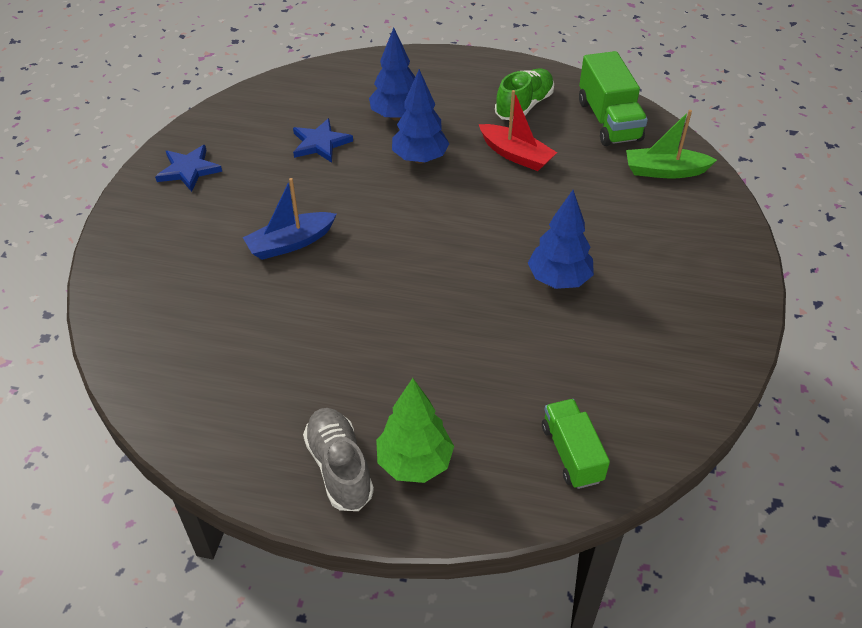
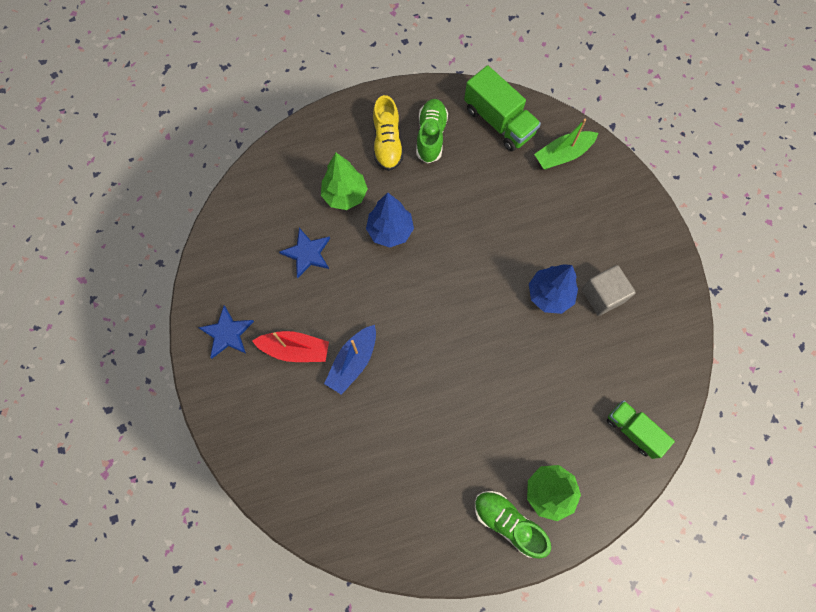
camera: 30 degrees left, 25 degrees up
grey shoe [303,408,374,511] -> green shoe [475,491,551,559]
blue tree [369,28,415,121] -> green tree [321,153,368,210]
red boat [479,90,557,171] -> red boat moved to [252,331,329,362]
none -> yellow shoe [373,95,404,171]
none -> grey cube [582,265,636,316]

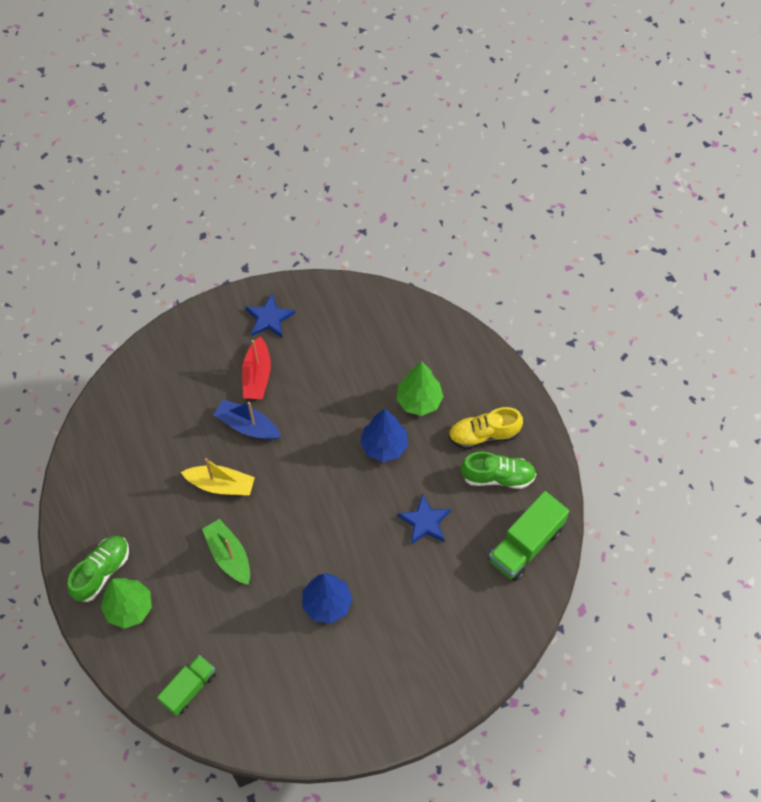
camera: 85 degrees right, 10 degrees down
blue star [279,228,330,278] -> blue star moved to [397,494,451,545]
green boat [534,119,598,170] -> green boat moved to [202,519,250,585]
grey cube [582,265,636,316] -> none
none -> yellow boat [181,458,255,495]

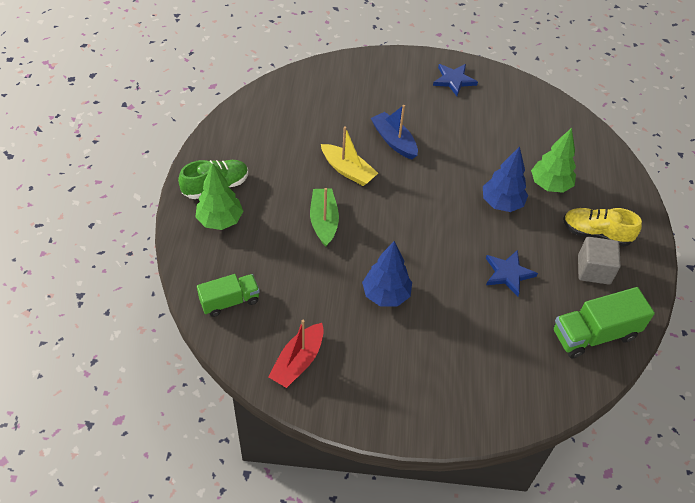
camera: 25 degrees right, 10 degrees down
red boat [242,336,271,399] -> red boat moved to [268,320,324,388]
green shoe [461,452,536,489] -> grey cube [578,237,621,285]

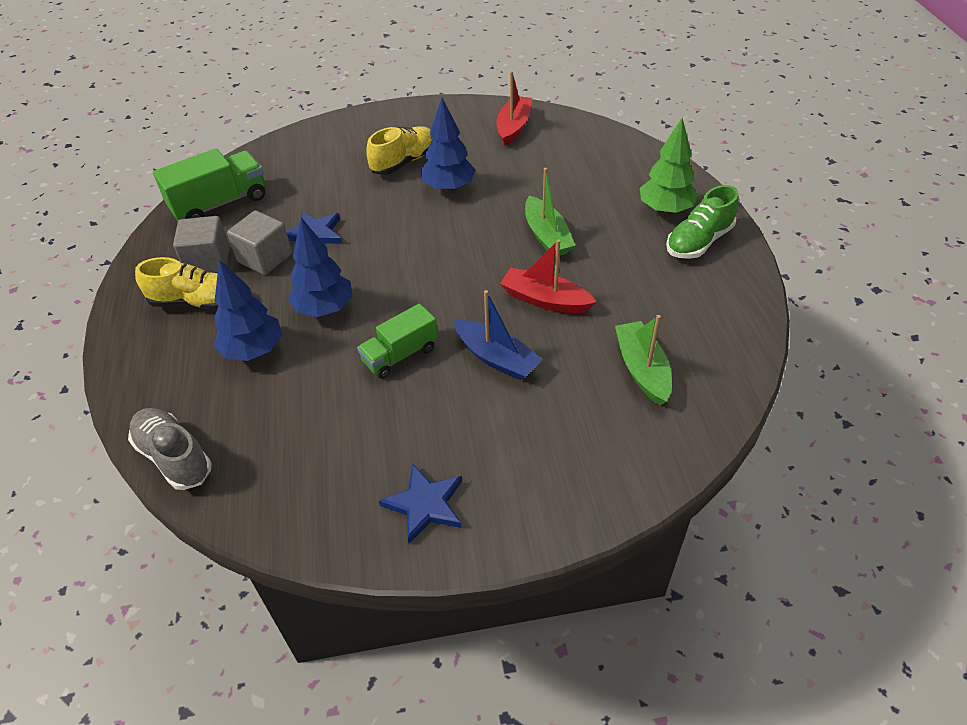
camera: 170 degrees right, 5 degrees down
green truck [197,274,260,317] -> green truck moved to [357,303,438,379]
yellow boat [321,126,378,186] -> red boat [500,239,596,313]
green tree [531,128,576,193] -> blue tree [214,259,282,361]
none -> grey shoe [128,408,212,490]
none -> grey cube [227,211,292,275]
none -> yellow shoe [366,126,433,175]
none -> green boat [615,315,672,405]

